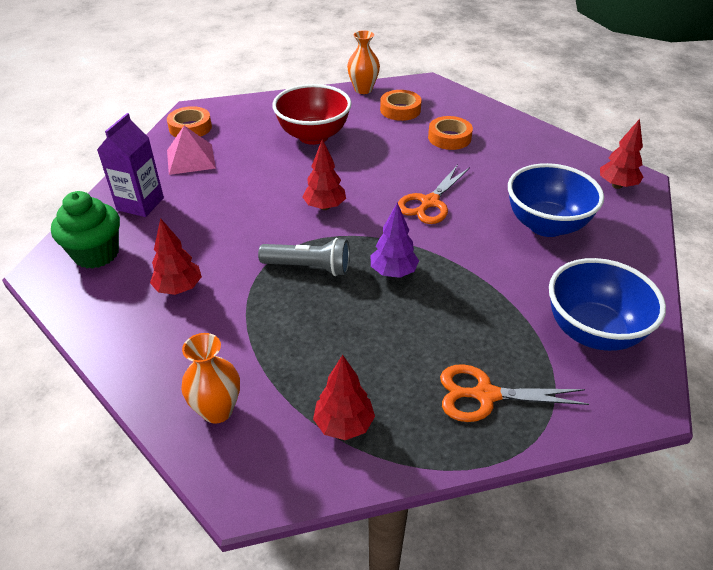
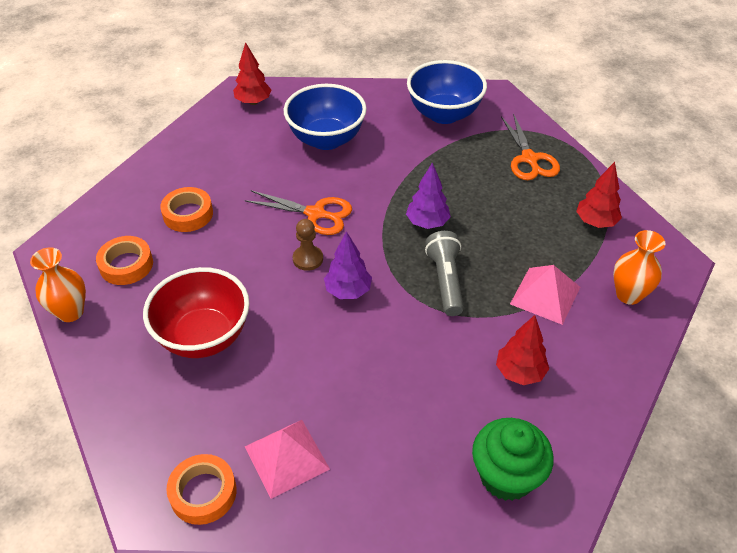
camera: 105 degrees left, 5 degrees up
purple carton [97,113,164,217] -> none
red tree [302,139,346,210] -> purple tree [324,231,372,299]
none -> brown pawn [293,219,323,271]
none -> pink pyramid [510,265,580,325]

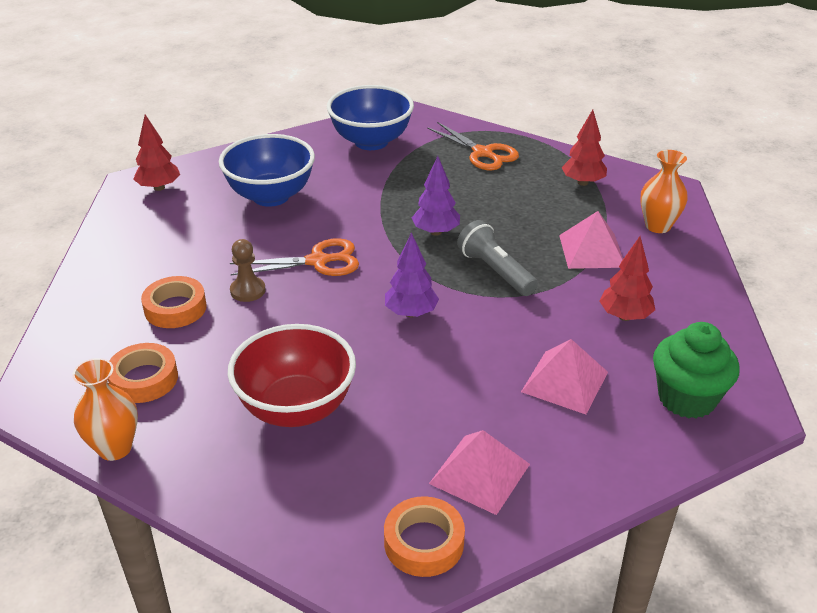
camera: 30 degrees left, 10 degrees down
brown pawn [293,219,323,271] -> brown pawn moved to [230,239,266,302]
none -> pink pyramid [521,339,608,414]

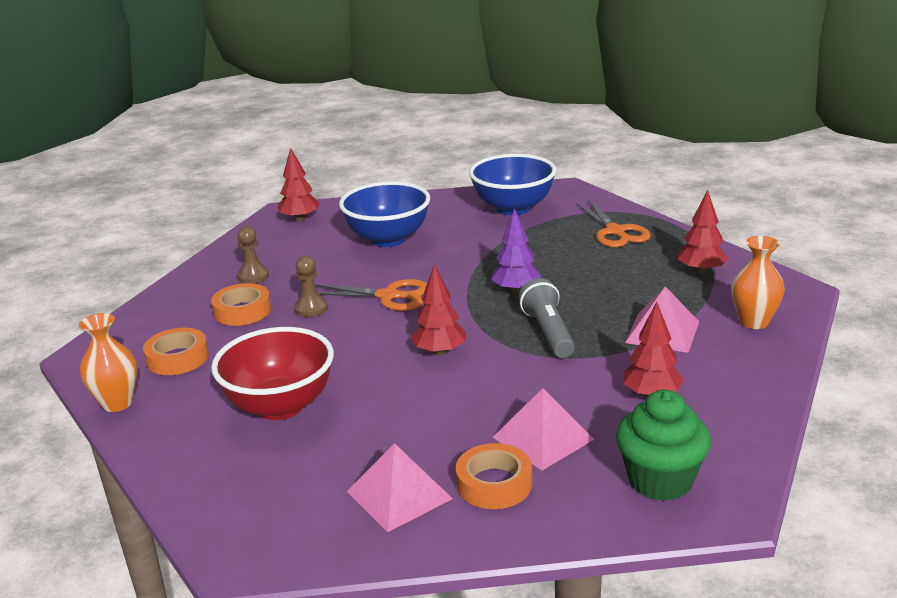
camera: 25 degrees right, 10 degrees down
orange tape [384,496,465,577] -> orange tape moved to [456,443,532,509]
purple tree [385,232,439,318] -> red tree [411,265,466,356]
none -> brown pawn [237,226,269,284]

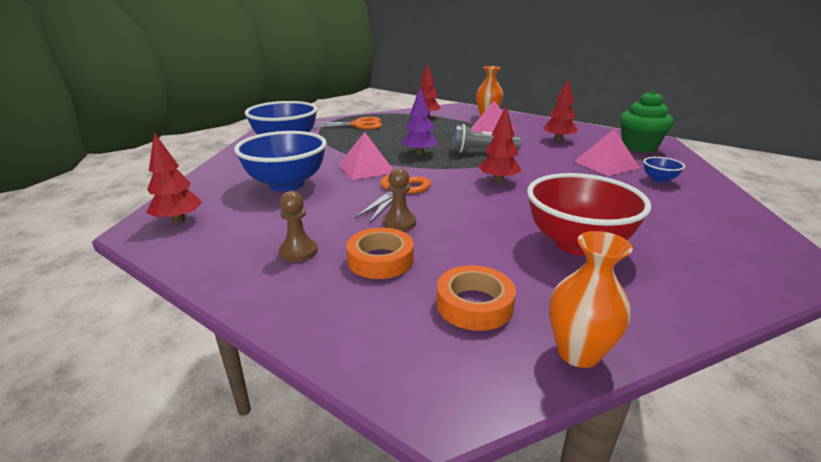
camera: 80 degrees left, 0 degrees up
pink pyramid [347,443,453,532] -> pink pyramid moved to [339,132,393,180]
orange tape [456,443,532,509] -> blue bowl [643,157,685,183]

